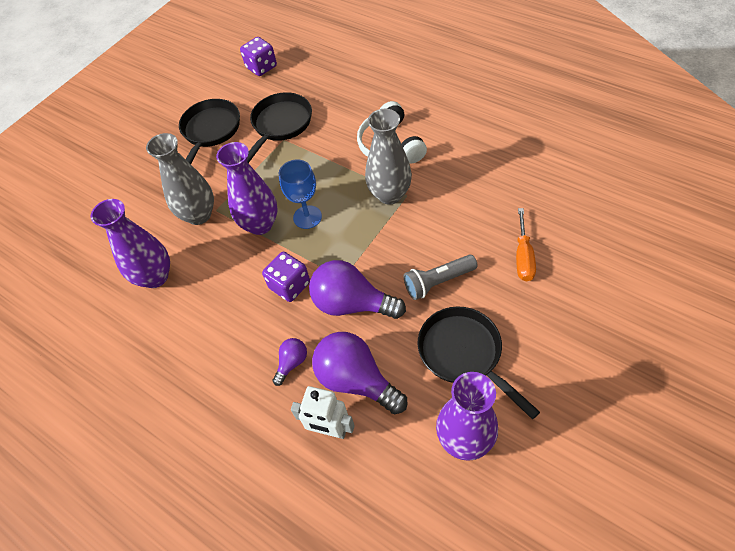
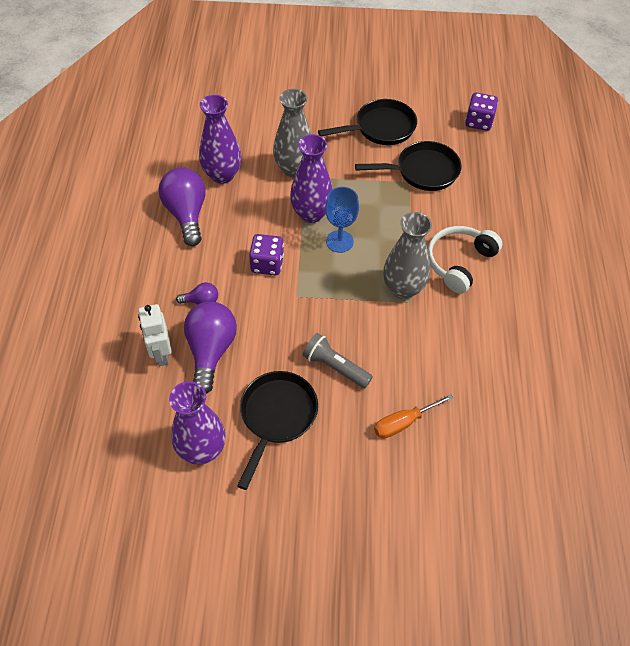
camera: 50 degrees right, 0 degrees up
purple light bulb [309,260,406,319] -> purple light bulb moved to [159,167,206,246]

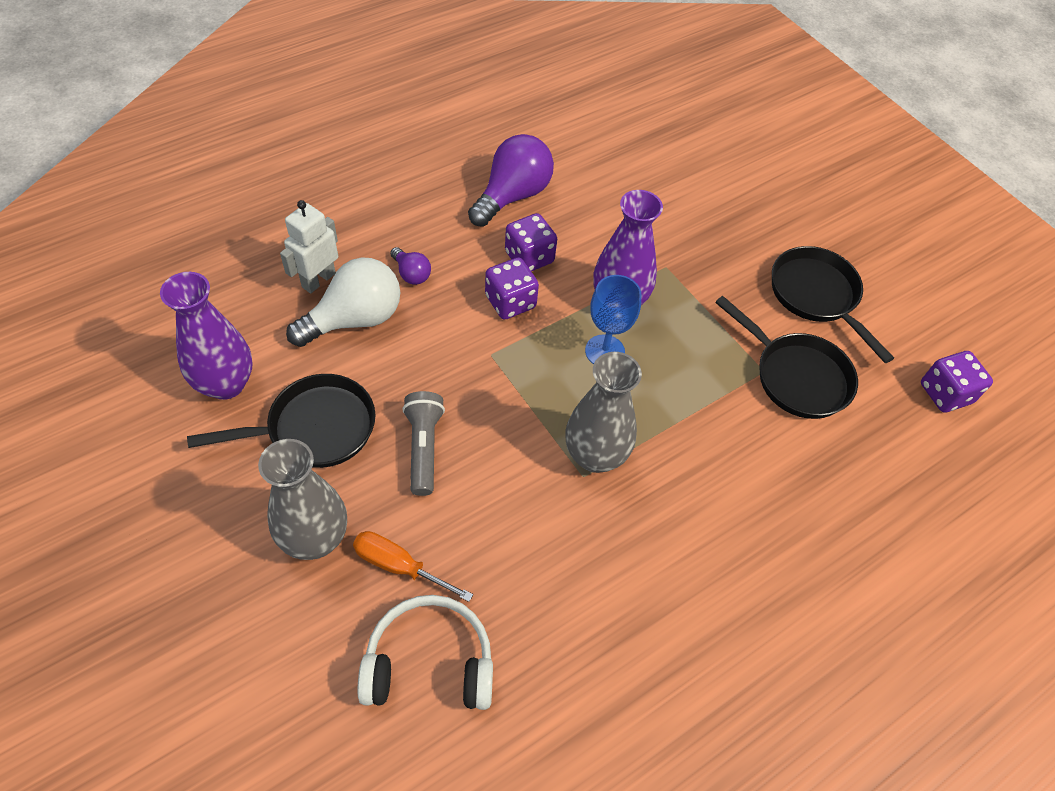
camera: 50 degrees right, 0 degrees up
purple light bulb [184,301,237,394] -> white light bulb [286,257,400,347]
purple vase [199,95,241,184] -> none
grey vase [273,89,311,177] -> grey vase moved to [258,439,347,560]
black pan [318,99,417,145] -> black pan turned 150 degrees counterclockwise [772,246,894,363]
white headphones [428,226,503,294] -> white headphones moved to [358,595,493,710]
none -> purple dice [505,213,557,271]

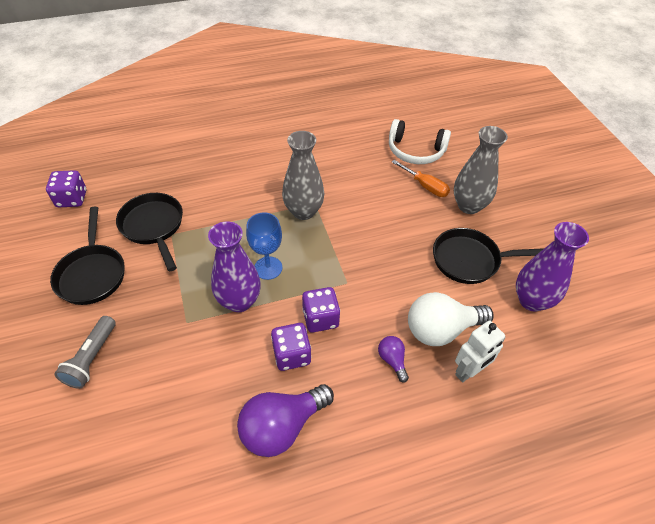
camera: 160 degrees left, 5 degrees down
grey flashlight [402,391,445,496] -> grey flashlight moved to [54,316,116,389]

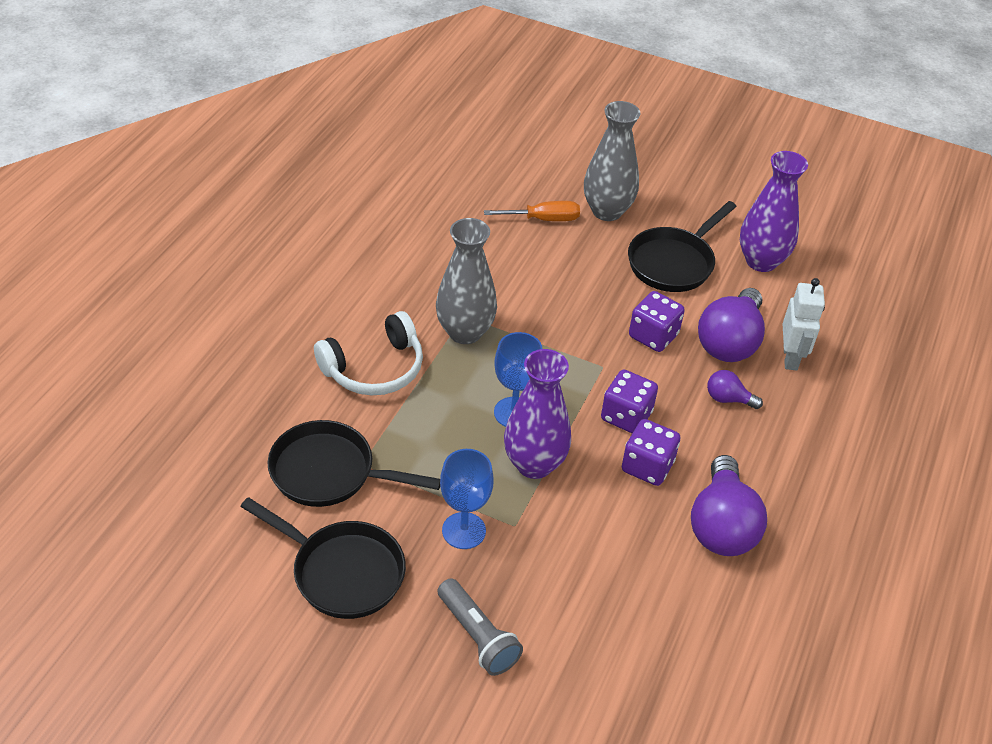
camera: 50 degrees left, 5 degrees down
purple dice [46,170,86,207] -> purple dice moved to [629,291,685,352]
white headphones [389,119,451,164] -> white headphones moved to [314,311,423,395]
white light bulb [408,292,494,346] -> purple light bulb [698,288,765,362]
none -> blue goblet [440,449,494,549]

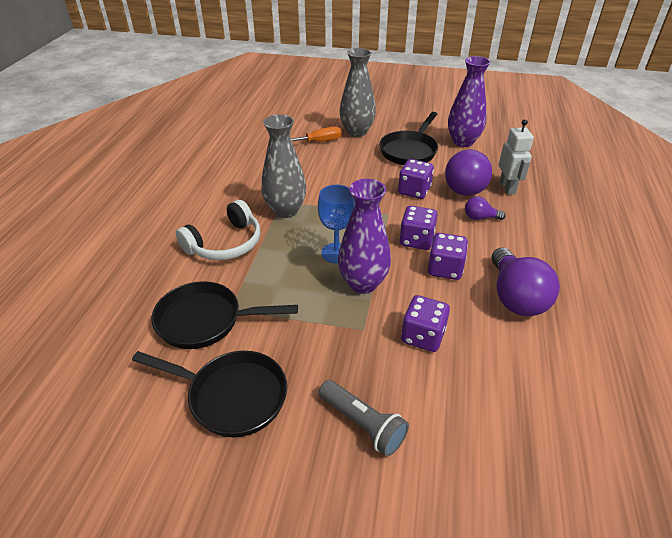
camera: 10 degrees left, 5 degrees down
blue goblet [440,449,494,549] -> none
none -> purple dice [401,295,450,352]

